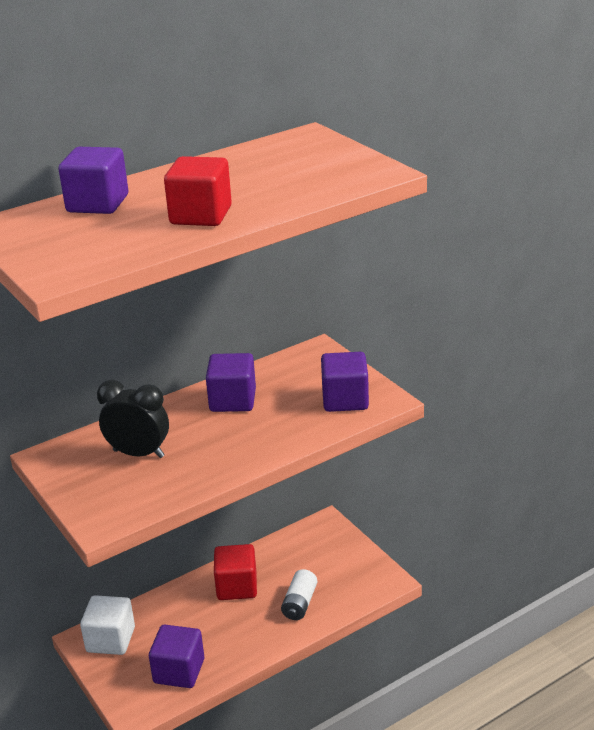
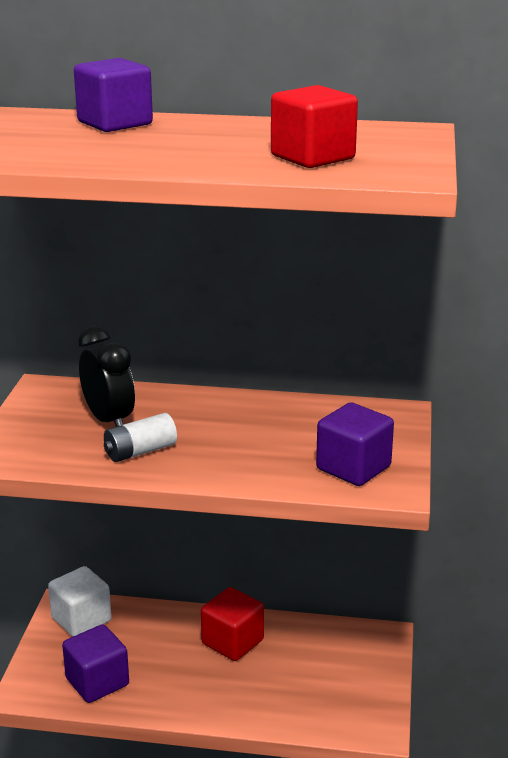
camera: 40 degrees right, 5 degrees down
red cube [164,156,232,226] -> red cube moved to [271,85,358,168]
purple cube [206,353,256,412] -> none
white battery [281,569,317,620] -> white battery moved to [104,413,177,462]

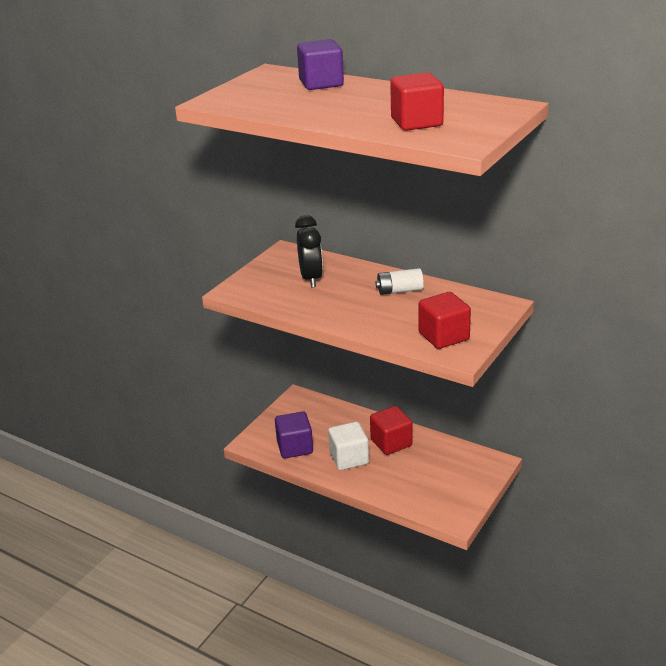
camera: 25 degrees right, 5 degrees up
white cube [48,566,111,637] -> white cube moved to [328,422,369,470]
white battery [104,413,177,462] -> white battery moved to [375,268,424,295]
purple cube [316,402,394,486] -> red cube [419,292,471,349]

